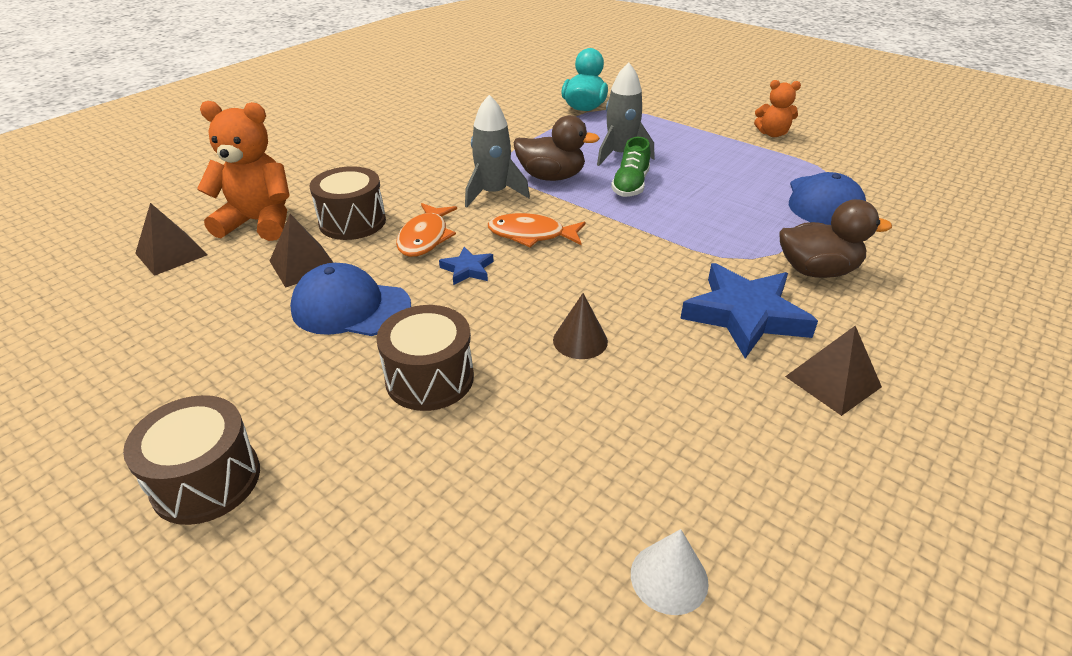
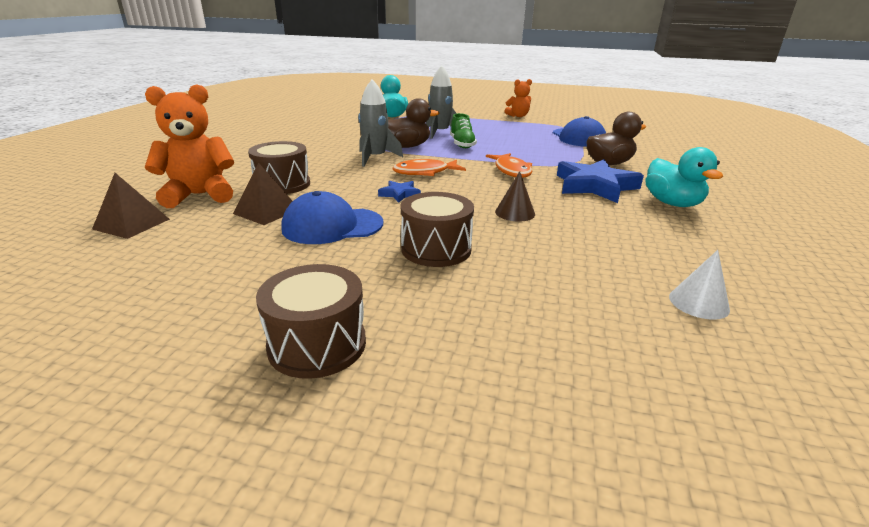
camera: 25 degrees left, 10 degrees down
orange fish [396,203,457,257] -> orange fish moved to [486,153,532,178]
brown pyramid [785,326,882,416] -> turquoise duck [645,147,723,207]

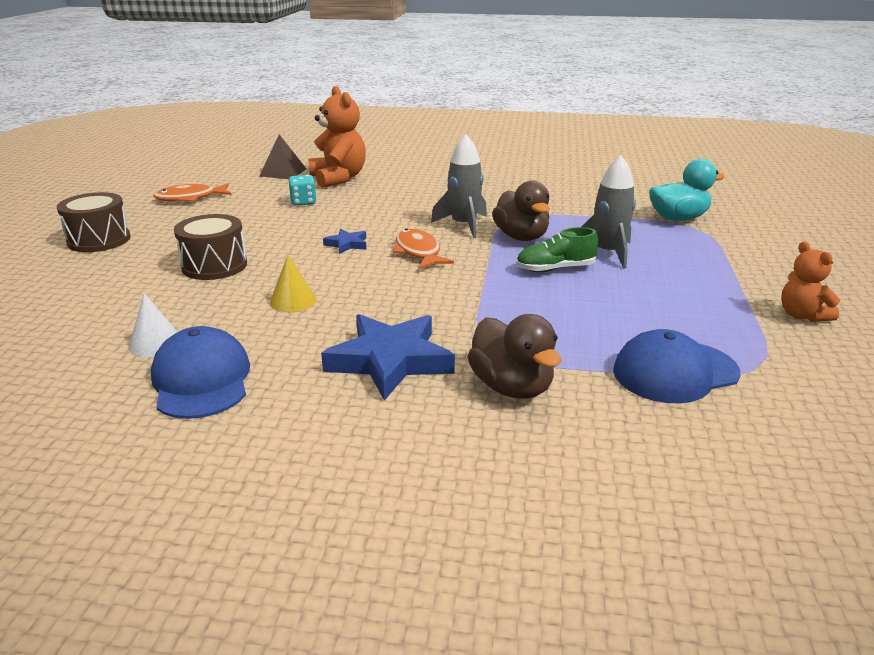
camera: 85 degrees right, 0 degrees up
brown pyramid [233,163,292,225] -> turquoise dice [289,175,317,206]
brown drum [248,141,310,194] -> none
blue cap [282,191,383,244] -> blue cap moved to [151,326,250,419]
orange fish [486,153,532,178] -> orange fish moved to [153,183,231,202]
brown cone [495,171,535,222] -> yellow cone [270,255,316,312]
turquoise duck [645,147,723,207] -> none
white cone [669,250,730,320] -> white cone moved to [128,293,177,357]

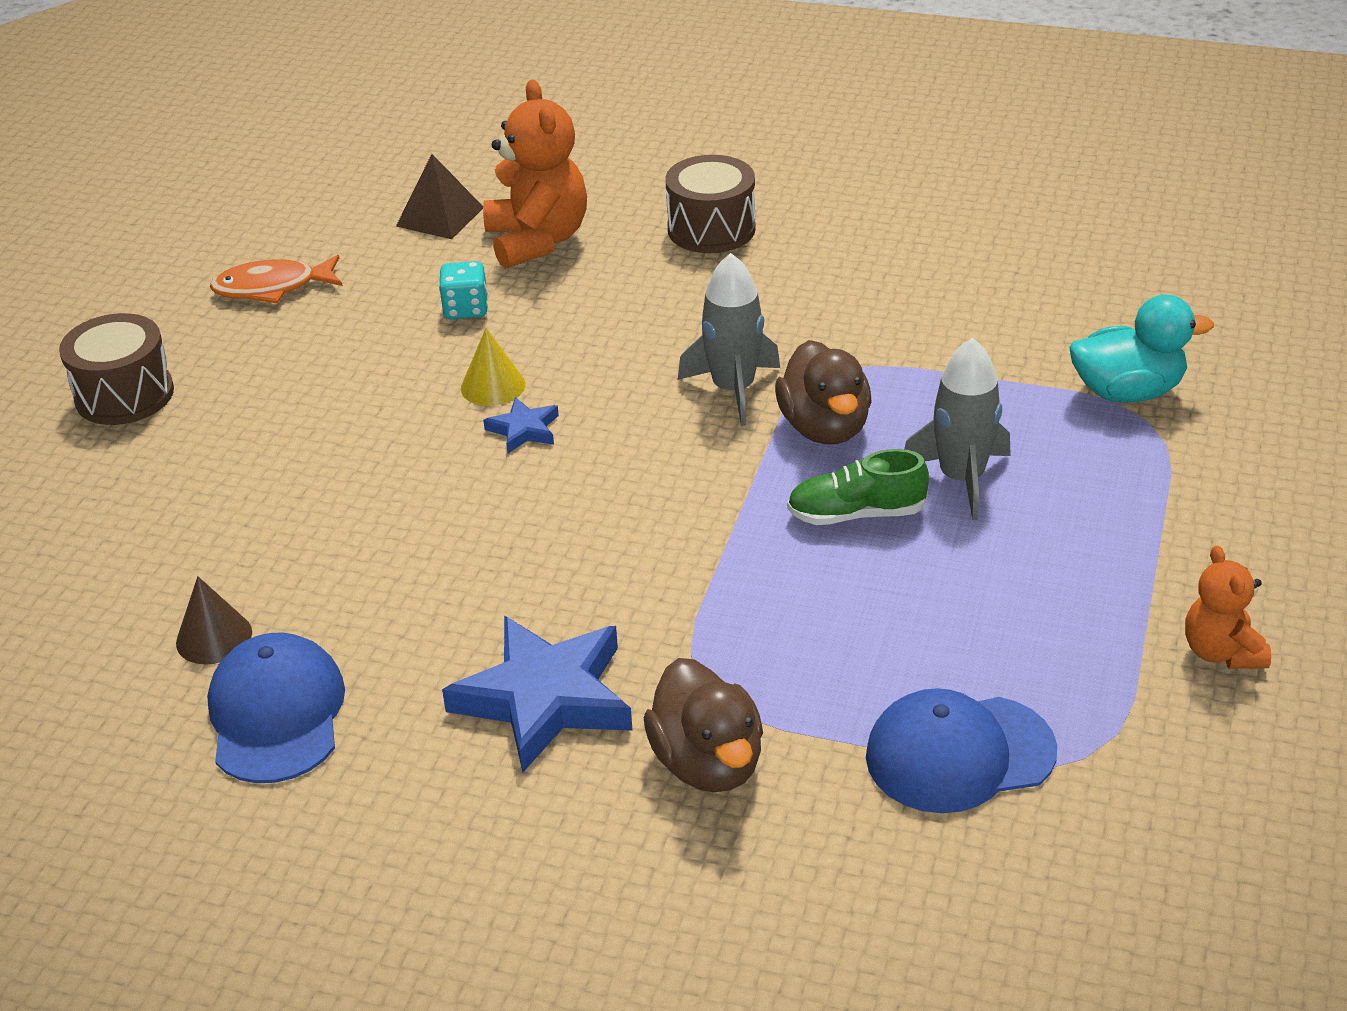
camera: 10 degrees right, 10 degrees up
white cone [128,293,177,357] -> brown cone [176,576,252,664]
brown drum [174,214,247,280] -> brown drum moved to [665,155,756,253]
yellow cone [270,255,316,312] -> yellow cone moved to [461,328,526,406]
orange fish [393,229,454,269] -> none

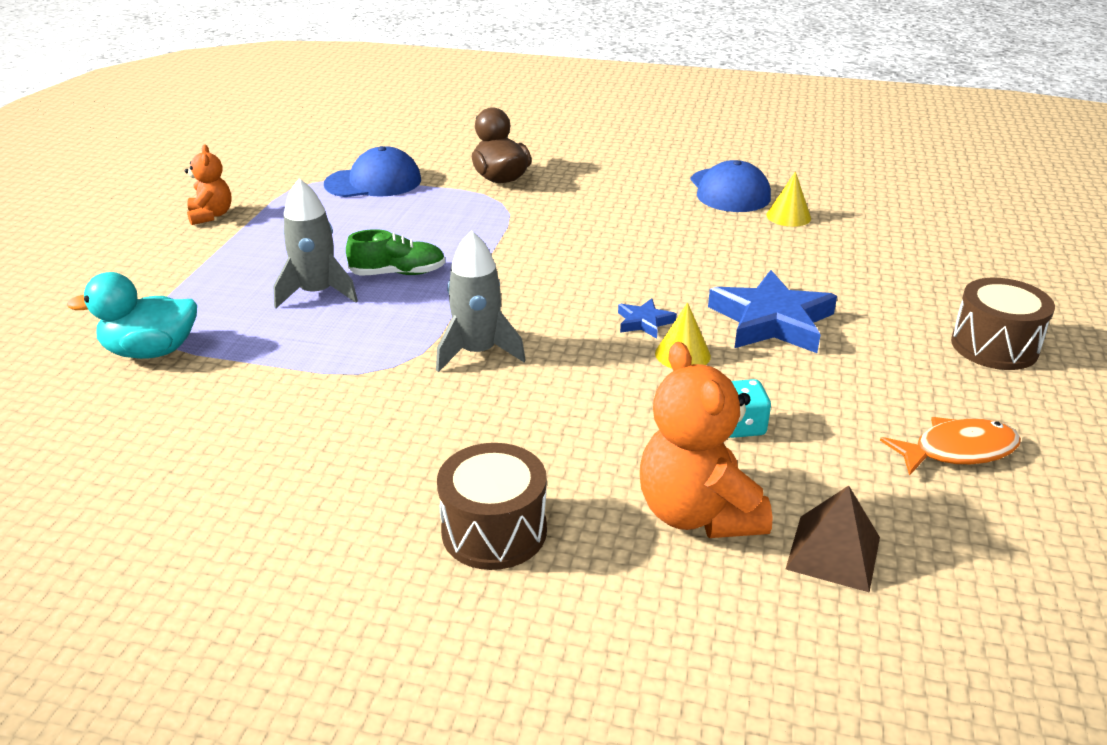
camera: 175 degrees right, 5 degrees down
brown cone [176,576,252,664] -> yellow cone [766,171,811,227]
blue star [442,616,633,772] -> blue star moved to [708,270,837,353]
brown duck [775,340,871,445] -> none

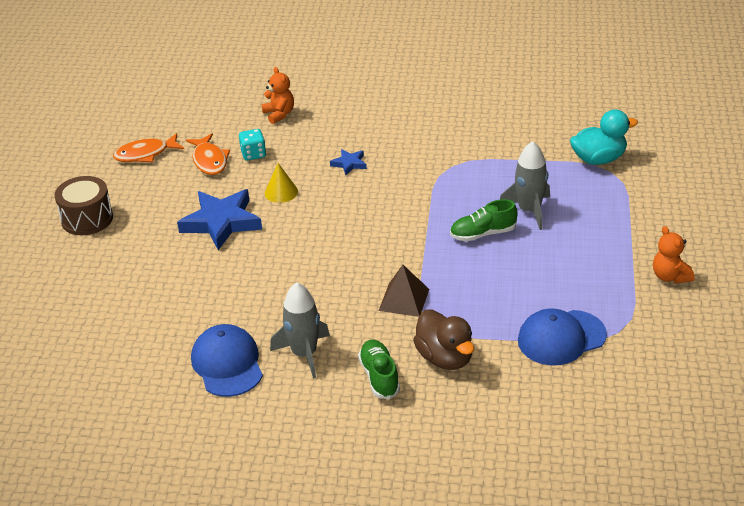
camera: 175 degrees right, 5 degrees up
grey rocket [436,230,526,372] -> grey rocket moved to [270,282,330,378]
brown drum [437,443,547,570] -> none
blue star [618,298,677,339] -> blue star moved to [330,149,367,175]
orange teddy bear [640,342,773,538] -> orange teddy bear [261,67,294,124], size x0.58
yellow cone [766,171,811,227] -> none
brown pyramid [786,486,880,593] -> brown pyramid moved to [379,265,429,317]
none -> orange fish [186,133,230,175]
none -> green shoe [358,340,400,399]

